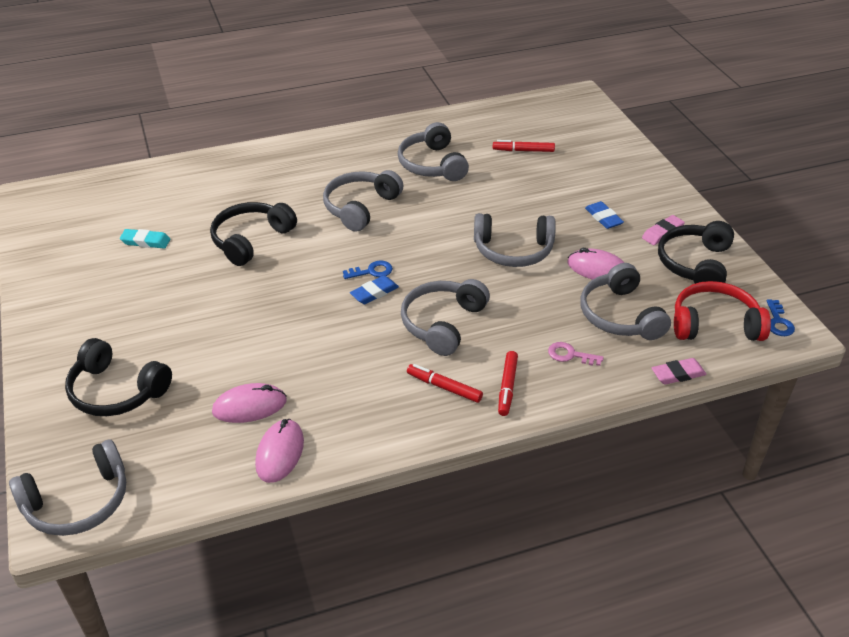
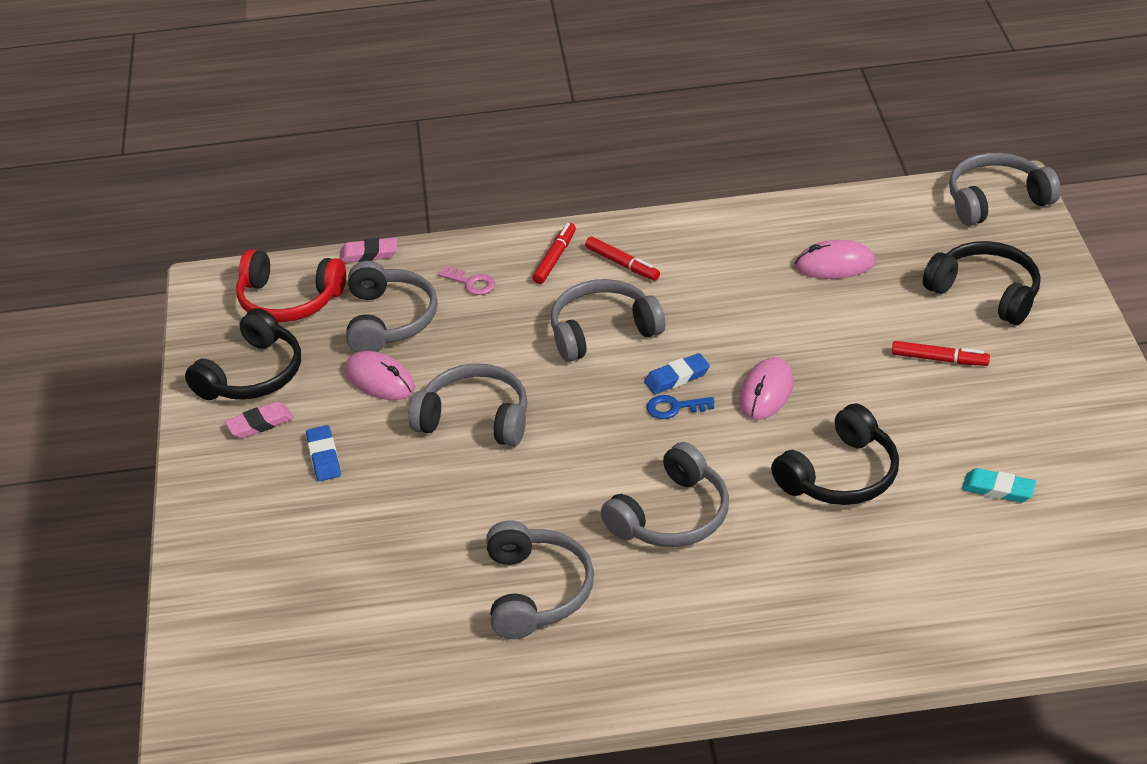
camera: 165 degrees left, 0 degrees up
pink mouse [255,419,304,483] -> pink mouse moved to [739,357,794,420]
grey headphones [401,279,490,356] -> grey headphones turned 150 degrees counterclockwise [551,279,665,362]
red marker [493,140,555,152] -> red marker moved to [892,341,990,366]
blue key [767,299,795,336] -> none

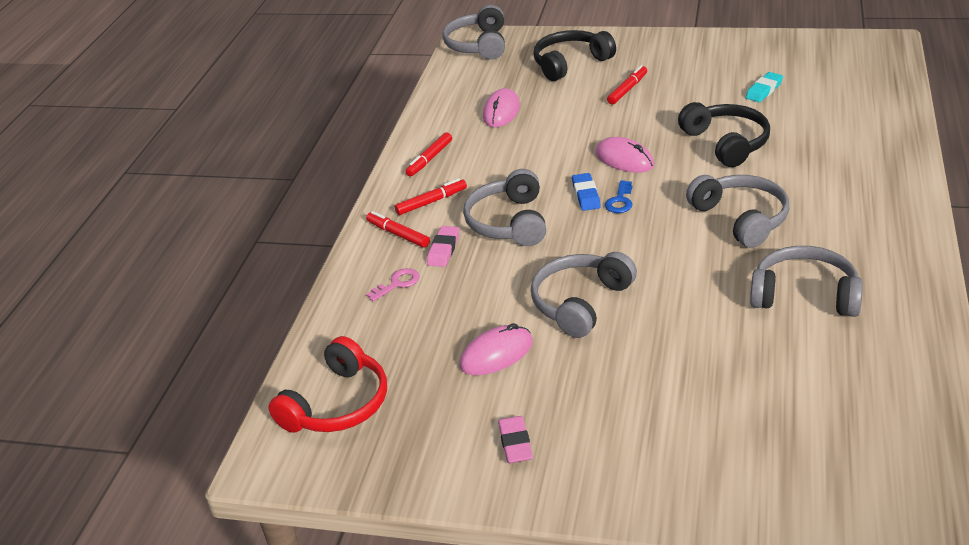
camera: 70 degrees left, 5 degrees down
black headphones [185,308,301,400] -> none
blue eraser [306,425,341,481] -> none
pink eraser [340,238,397,263] -> pink eraser moved to [427,226,459,267]
grey headphones [346,261,438,353] -> none
none -> red marker [405,132,452,177]

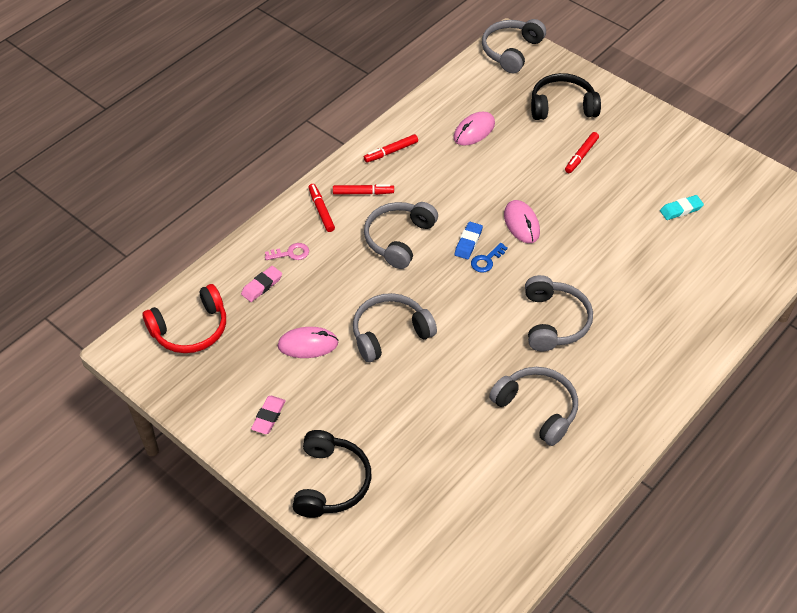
camera: 25 degrees right, 15 degrees up
pink eraser [427,226,459,267] -> pink eraser moved to [241,266,282,302]
red marker [607,65,647,105] -> red marker turned 150 degrees clockwise [565,132,599,173]
black headphones [678,102,770,167] -> black headphones moved to [293,430,371,518]

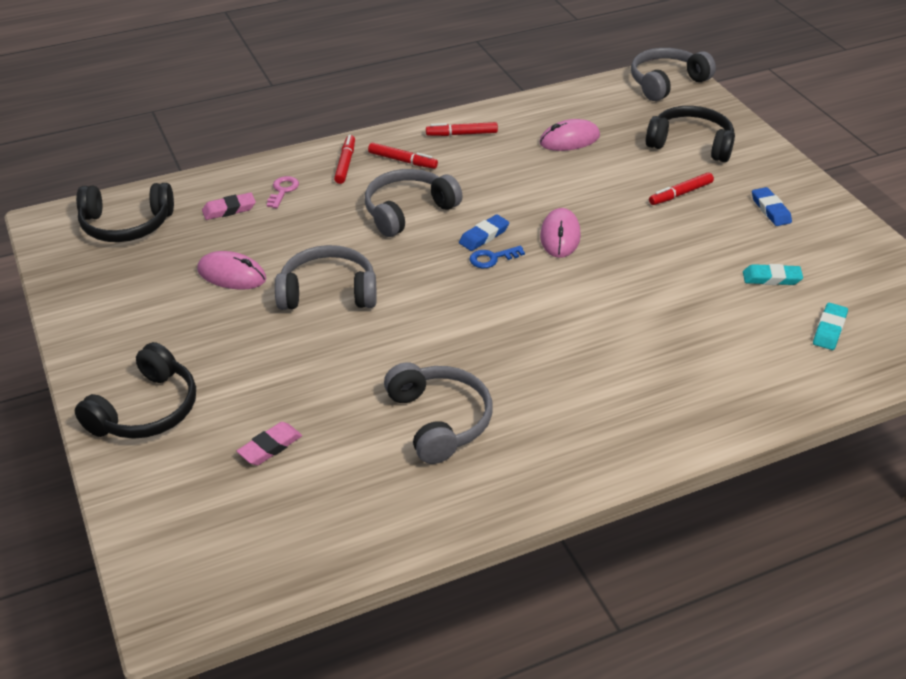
camera: 25 degrees right, 10 degrees down
red headphones [143,284,226,353] -> black headphones [76,183,174,242]
pink eraser [251,396,286,434] -> pink eraser moved to [237,422,302,465]
pink key [265,243,309,260] -> pink key turned 90 degrees counterclockwise [267,176,299,209]
grey headphones [525,275,593,351] -> none
none -> blue eraser [752,187,792,226]
none -> turquoise eraser [813,303,848,350]

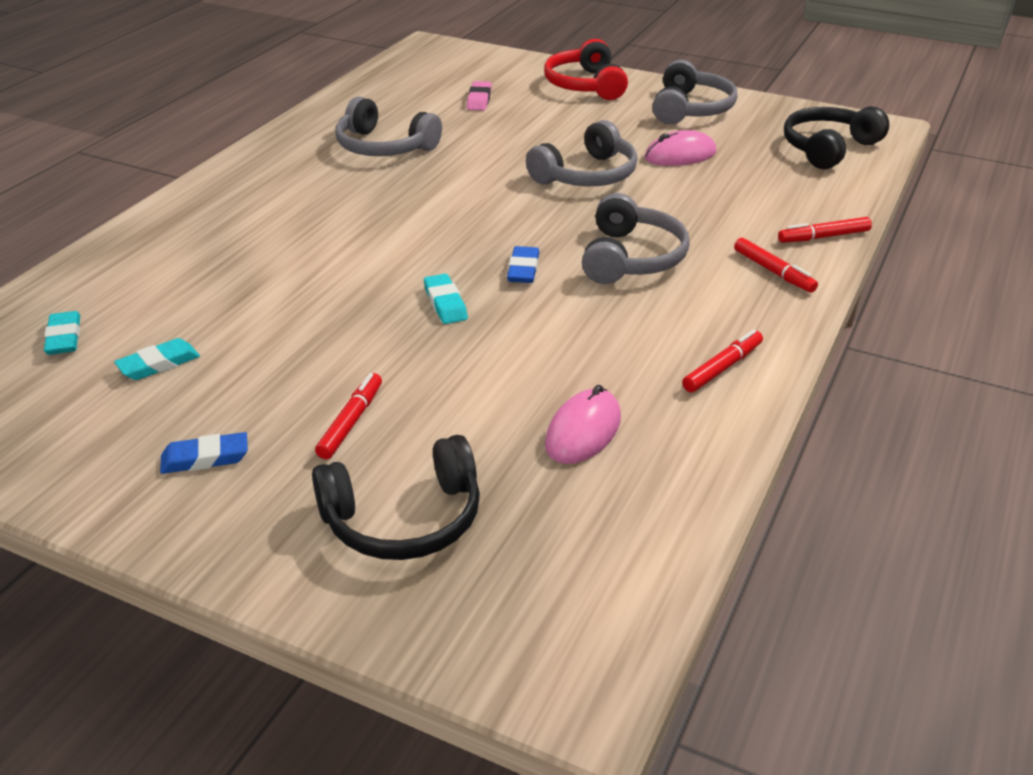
camera: 140 degrees right, 5 degrees down
black headphones [75,342,196,439] -> red headphones [544,39,628,100]
pink eraser [202,192,256,220] -> none
pink key [267,176,299,209] -> none
red marker [368,143,438,169] -> red marker moved to [778,217,872,243]
blue key [469,246,525,268] -> none
pink mouse [540,208,581,258] -> turquoise eraser [424,274,468,324]
grey headphones [631,48,716,101] -> grey headphones moved to [652,60,737,124]
blue eraser [752,187,792,226] -> blue eraser turned 45 degrees counterclockwise [160,432,248,474]

